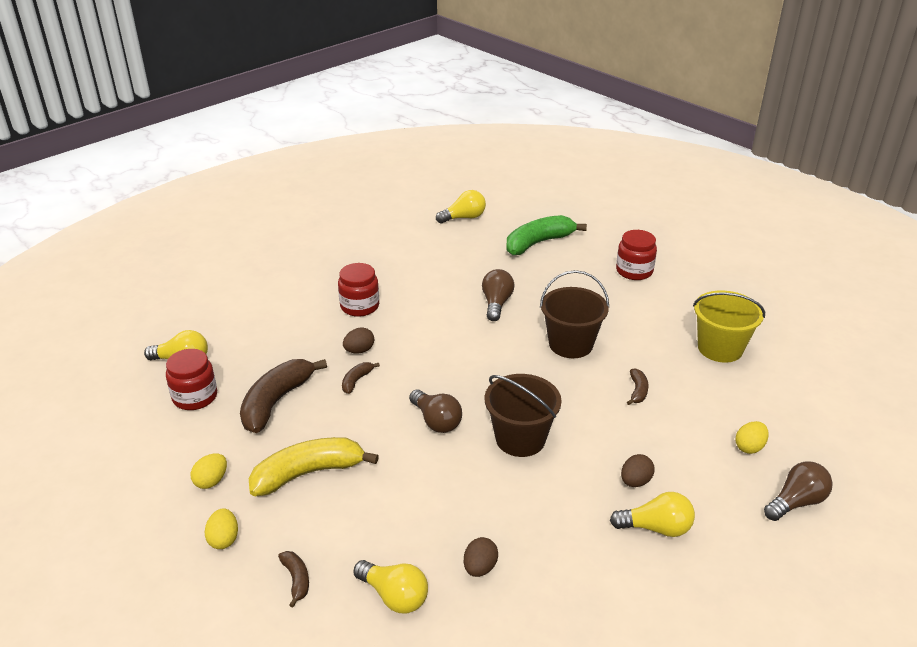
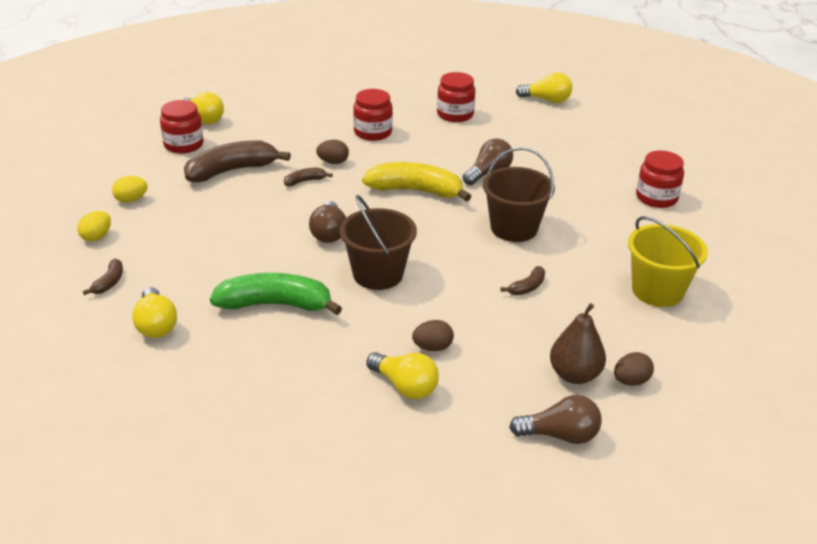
camera: 35 degrees right, 0 degrees up
yellow banana [249,437,379,496] -> yellow banana moved to [362,162,471,202]
brown egg [464,537,498,577] -> brown egg moved to [614,352,654,386]
green banana [506,215,587,255] -> green banana moved to [210,273,342,315]
yellow egg [736,421,769,454] -> brown pear [550,303,606,384]
none -> red jar [437,72,475,122]

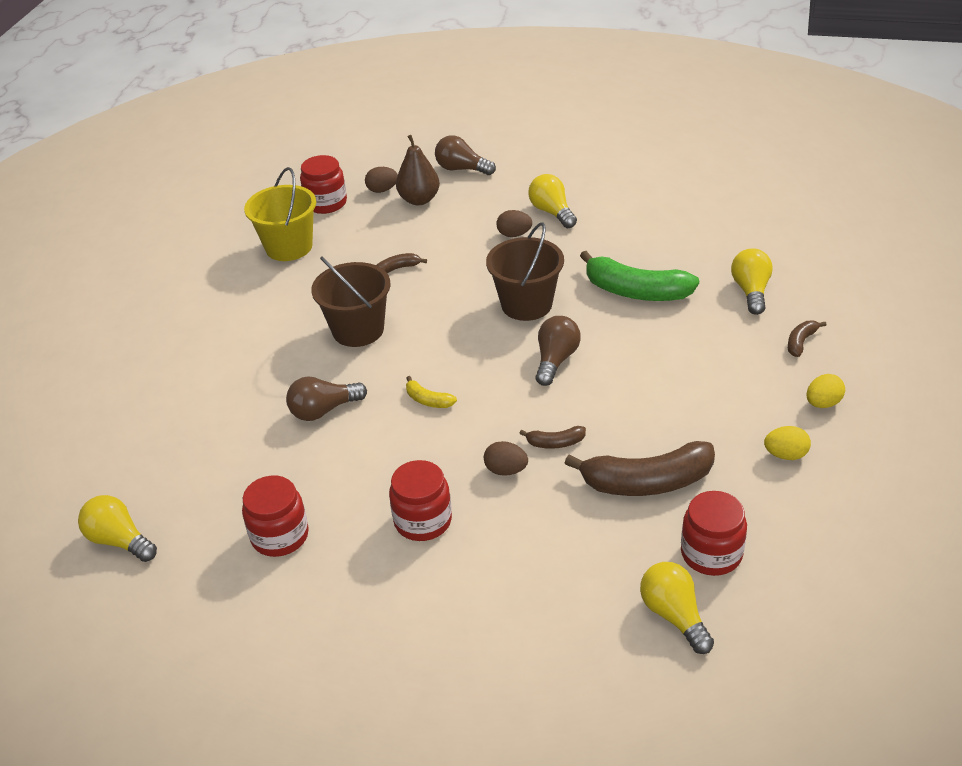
camera: 155 degrees left, 5 degrees up
yellow banana [362,162,471,202] -> yellow banana [406,376,457,408], size x0.46
red jar [636,150,684,208] -> red jar moved to [300,155,347,214]

